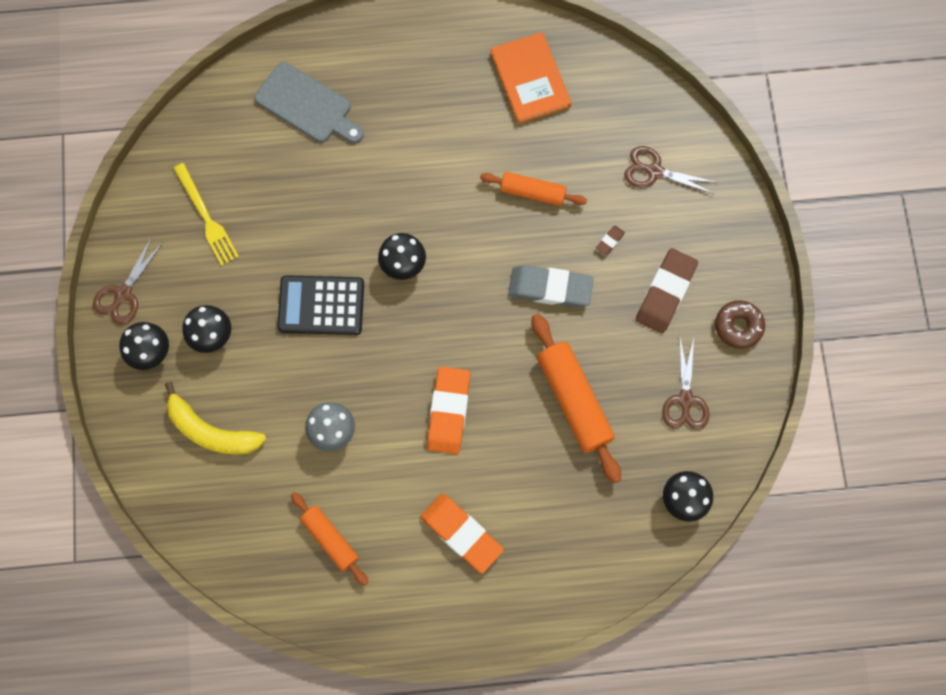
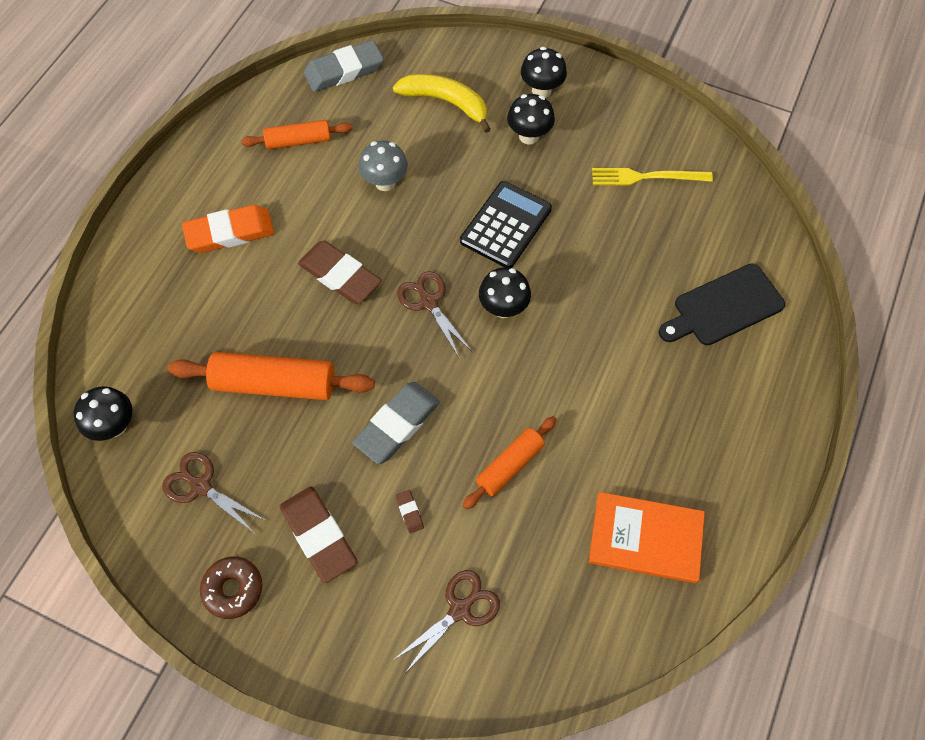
camera: 120 degrees right, 10 degrees down
brown scissors [93,237,163,324] -> brown scissors moved to [397,271,472,359]
yellow banana [165,382,266,455] -> yellow banana turned 60 degrees clockwise [393,74,491,133]
grey cutting board [254,62,364,143] -> black cutting board [659,263,785,345]
orange eraser [427,367,470,454] -> brown eraser [298,241,382,304]
none -> grey eraser [304,40,384,92]

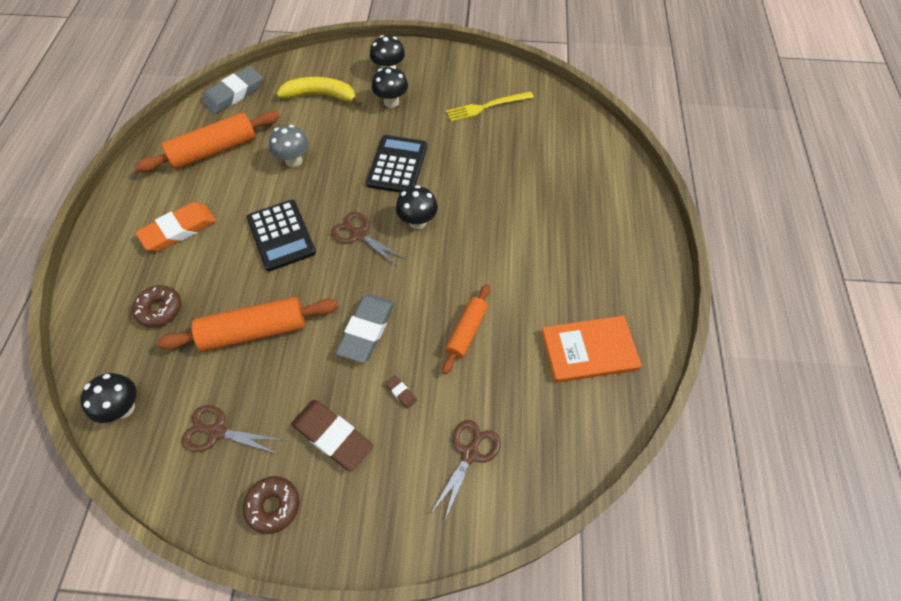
camera: 20 degrees left, 5 degrees down
orange rolling pin [241,120,352,149] -> orange rolling pin [135,111,280,172], size x1.63
brown eraser [298,241,382,304] -> black calculator [247,200,316,271]
black cutting board [659,263,785,345] -> none
none -> brown donut [132,285,182,328]

